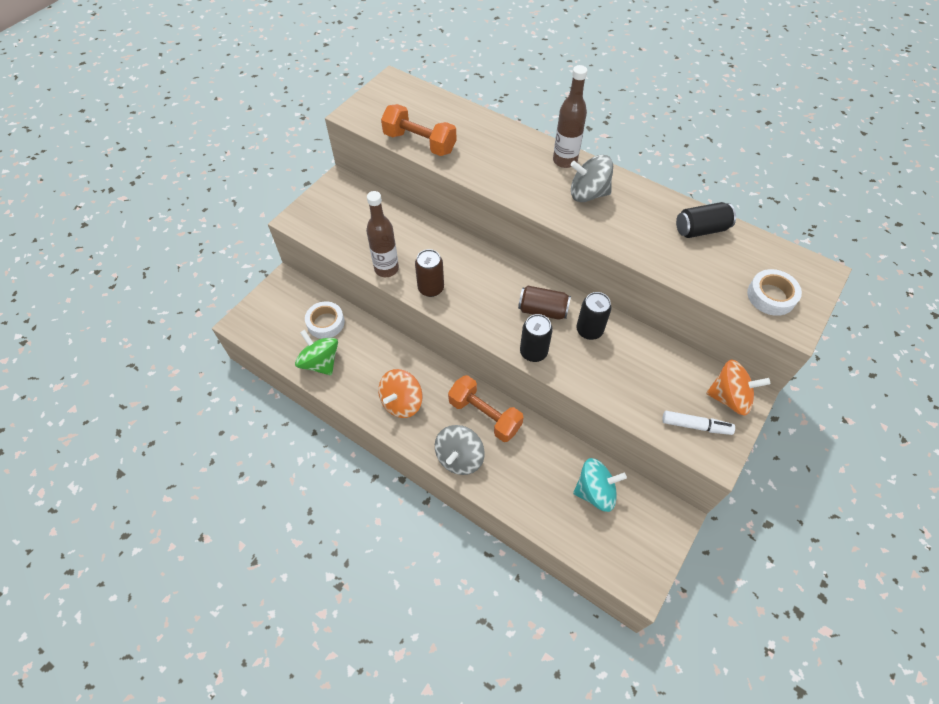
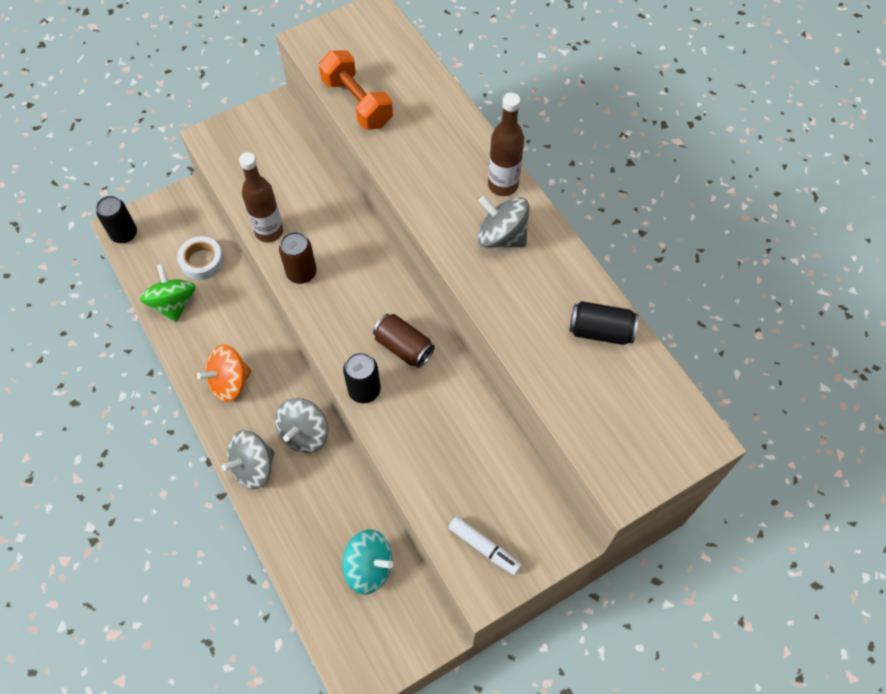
camera: 25 degrees right, 5 degrees up
orange dumbbell [448,375,524,442] -> grey spinning top [275,398,328,453]
black can [576,292,612,340] -> black can moved to [96,196,137,243]
orange spinning top [706,360,770,416] -> none
white tape [747,269,802,316] -> none

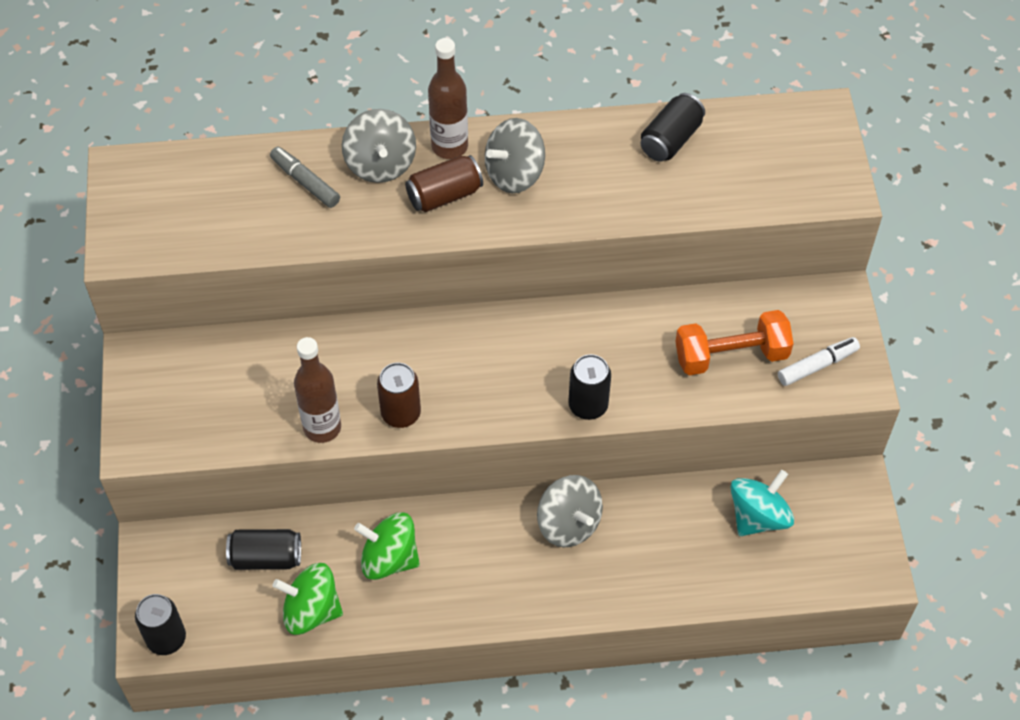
camera: 65 degrees left, 5 degrees down
white tape [177,236,224,280] -> black can [226,529,301,570]
orange spinning top [197,344,252,402] -> none
grey spinning top [222,430,275,489] -> grey spinning top moved to [342,109,416,183]
orange dumbbell [319,50,393,130] -> orange dumbbell moved to [675,310,794,375]
brown can [373,314,435,368] -> brown can moved to [405,155,483,212]
none -> grey marker [270,147,340,208]
none -> green spinning top [354,512,420,580]

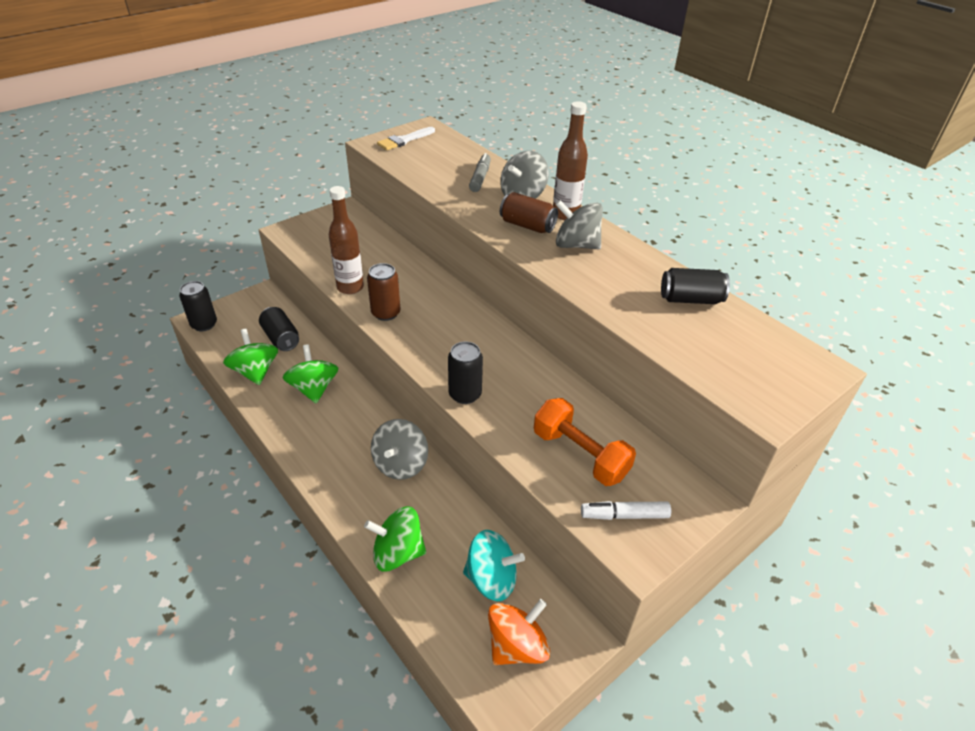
camera: 55 degrees right, 15 degrees down
white marker [778,337,860,386] -> white marker turned 150 degrees clockwise [581,501,671,520]
none -> green spinning top [364,506,426,571]
none -> white brush [377,127,435,150]
none -> orange spinning top [488,599,550,665]

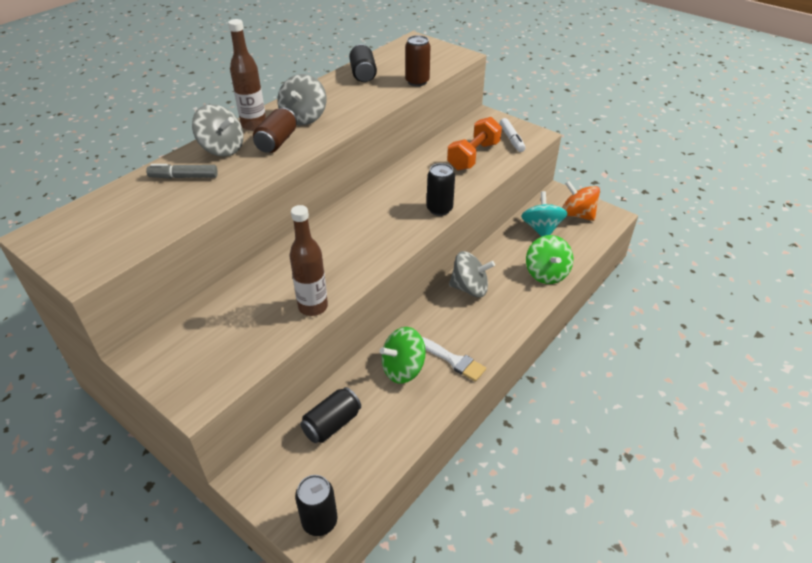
camera: 100 degrees left, 0 degrees up
green spinning top [223,329,278,385] -> none
brown can [367,263,401,321] -> brown can moved to [405,35,430,86]
white brush [377,127,435,150] -> white brush moved to [422,337,486,382]

